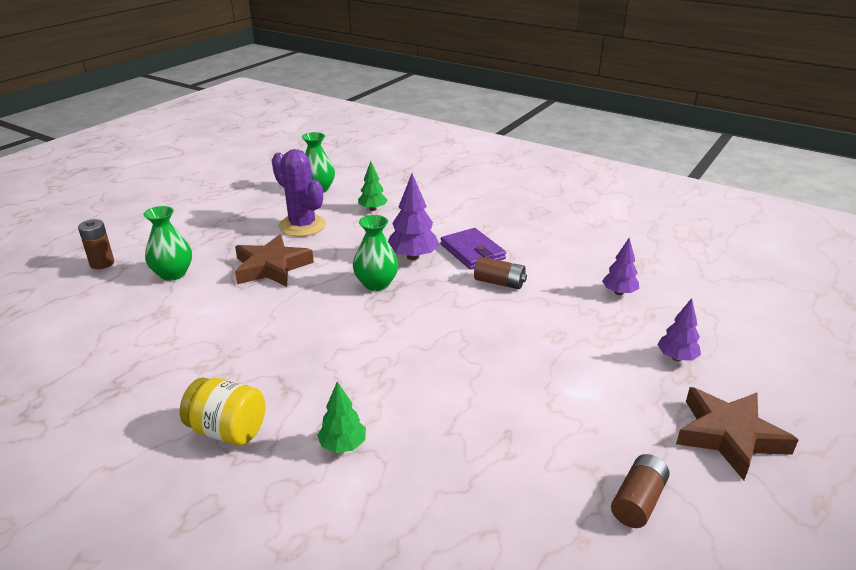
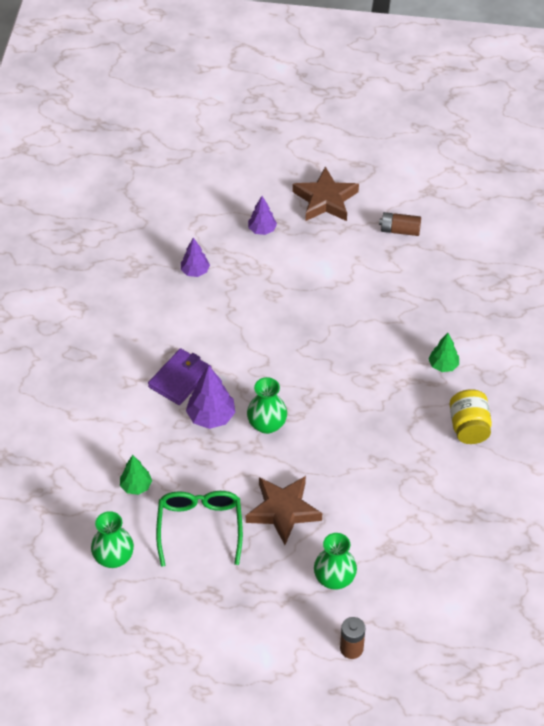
camera: 115 degrees left, 20 degrees up
purple cactus [272,149,326,237] -> green glasses [156,491,243,567]
brown battery [474,257,527,289] -> none

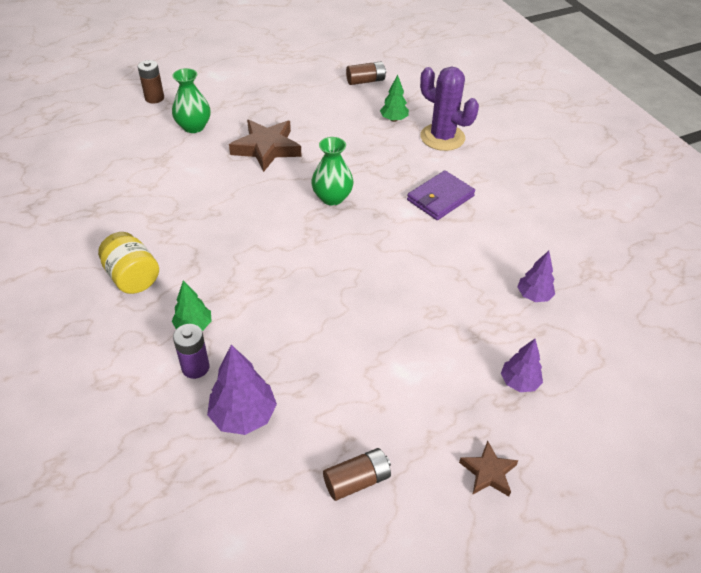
camera: 145 degrees right, 5 degrees down
green vase [91,511,134,568] -> brown battery [346,61,386,85]
purple wallet [148,348,211,405] -> purple wallet turned 45 degrees clockwise [407,170,475,220]
green glasses [156,491,243,567] -> none
purple tree [186,366,236,429] -> purple tree moved to [207,345,277,435]
brown star [293,166,359,221] -> brown star [459,441,519,496], size x0.55
none -> purple battery [173,324,210,379]
none -> purple cactus [420,66,479,151]

